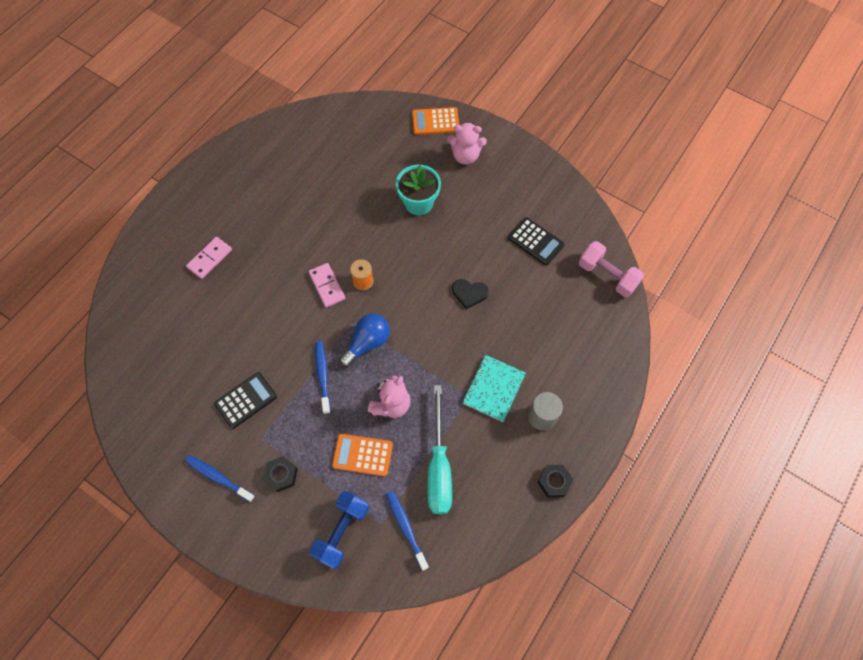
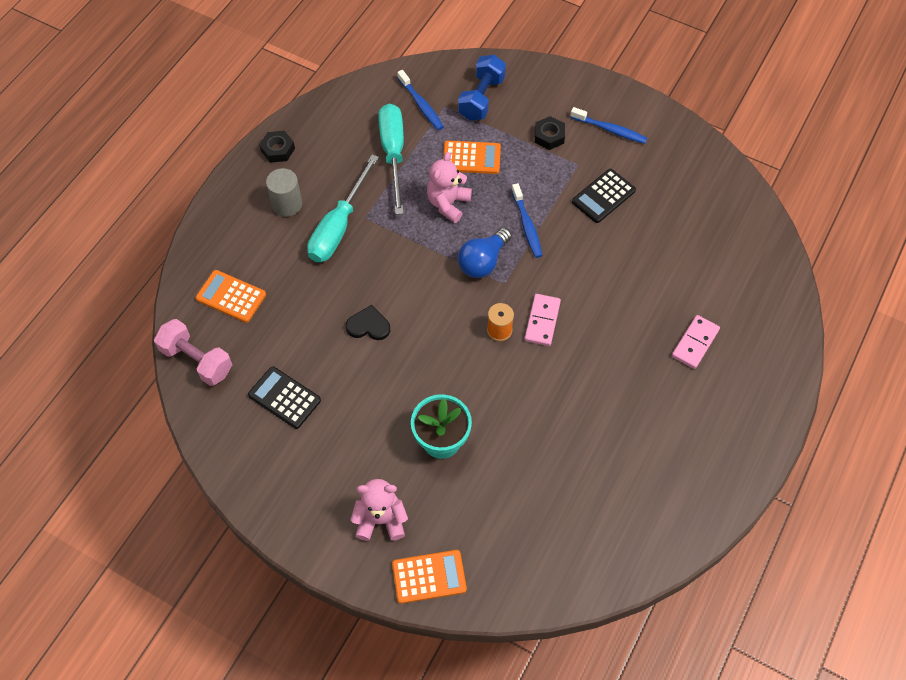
camera: 175 degrees right, 5 degrees down
pink domino [308,263,345,308] -> pink domino turned 45 degrees clockwise [524,294,561,346]
turquoise notebook [462,355,526,422] -> turquoise screwdriver [307,155,379,262]
none -> orange calculator [196,270,266,323]

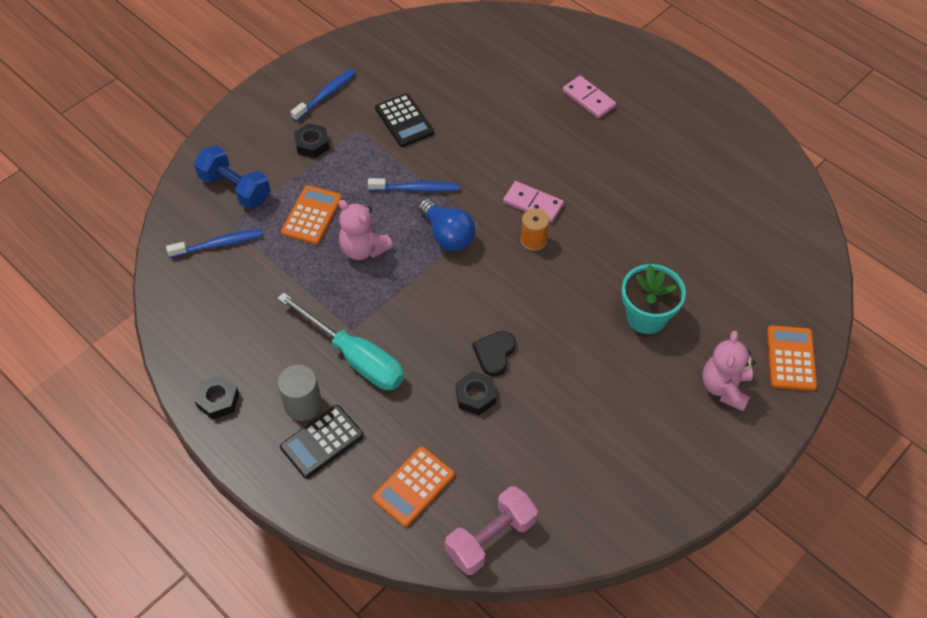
camera: 75 degrees left, 5 degrees down
black calculator [248,366,321,429] -> black calculator moved to [280,405,364,479]
turquoise screwdriver [378,104,404,215] -> none
none -> black nut [456,371,496,415]

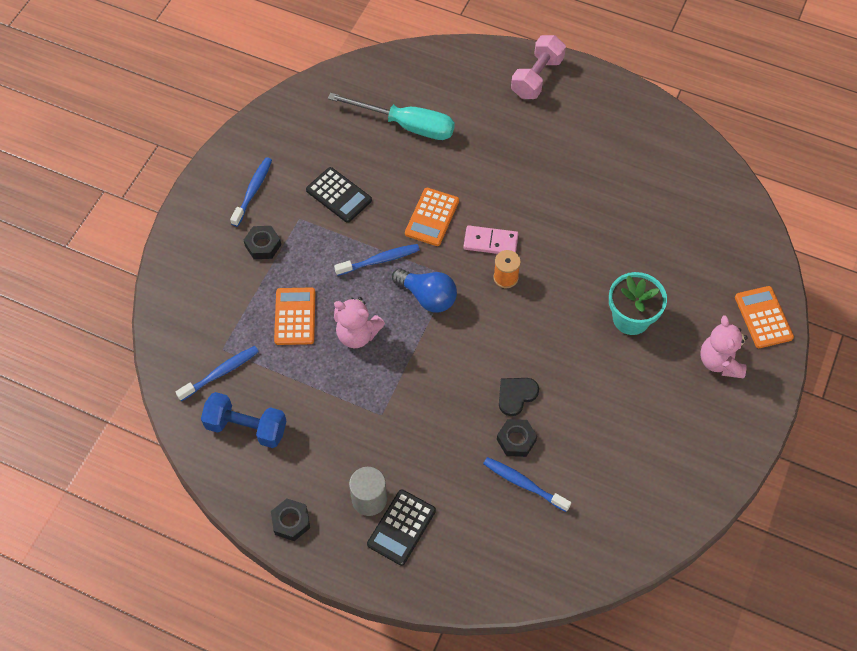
camera: 20 degrees left, 5 degrees up
blue dumbbell [194,145,271,209] -> blue dumbbell moved to [201,392,287,448]
turquoise screwdriver [277,292,404,390] -> turquoise screwdriver moved to [328,93,455,140]
orange calculator [372,447,455,527] -> orange calculator moved to [405,188,459,246]
pink dumbbell [445,486,538,575] -> pink dumbbell moved to [511,35,566,99]
black heart [472,331,516,376] -> black heart turned 45 degrees clockwise [499,378,539,416]
pink domino [563,76,616,118] -> none
none -> blue toothbrush [483,457,571,512]

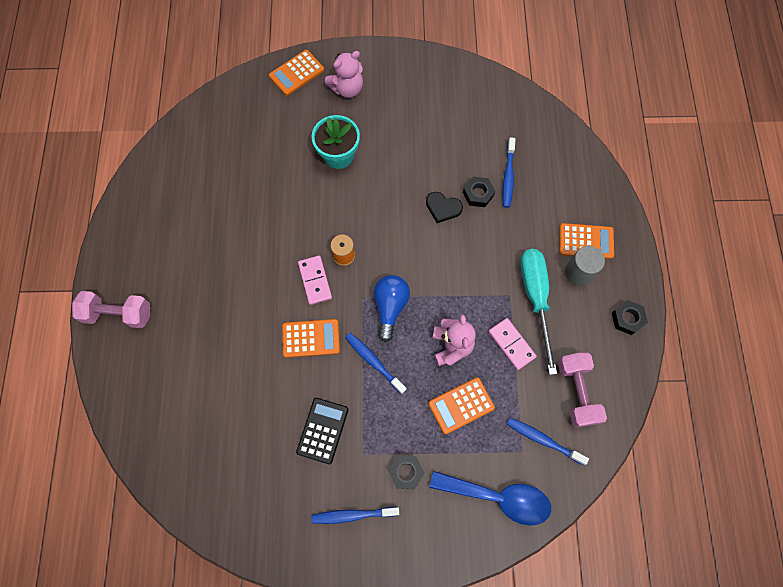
camera: 115 degrees left, 10 degrees up
blue dumbbell [201,392,287,448] -> pink dumbbell [558,353,607,427]
turquoise screwdriver [328,93,455,140] -> turquoise screwdriver moved to [520,249,557,375]
black calculator [367,489,436,566] -> orange calculator [559,223,614,259]
none -> blue spoon [430,471,551,525]
none -> pink domino [488,318,537,370]

